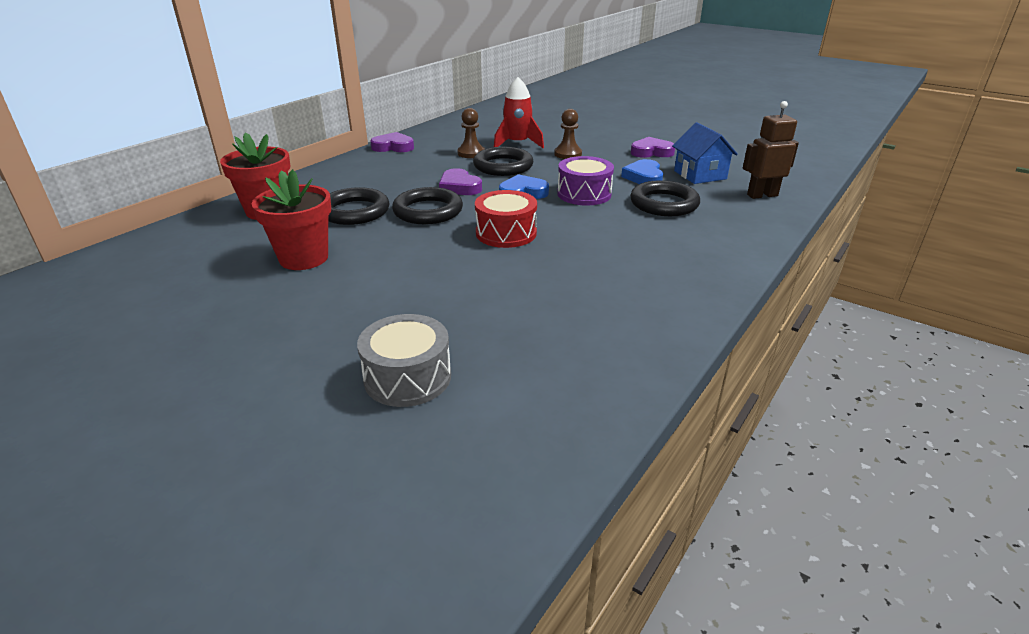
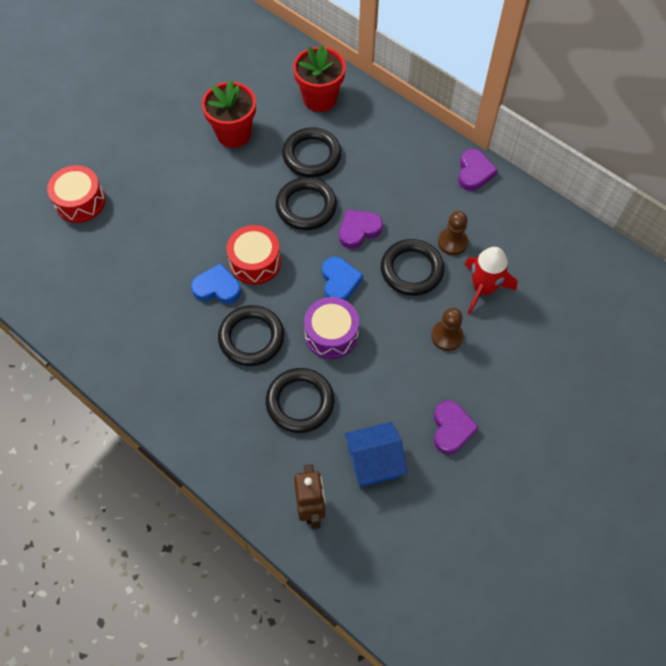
camera: 95 degrees right, 30 degrees up
grey drum [357,314,451,407] -> red drum [47,165,105,223]
blue heart [621,159,663,184] -> blue heart moved to [191,263,241,304]
none -> black ring [218,305,284,366]

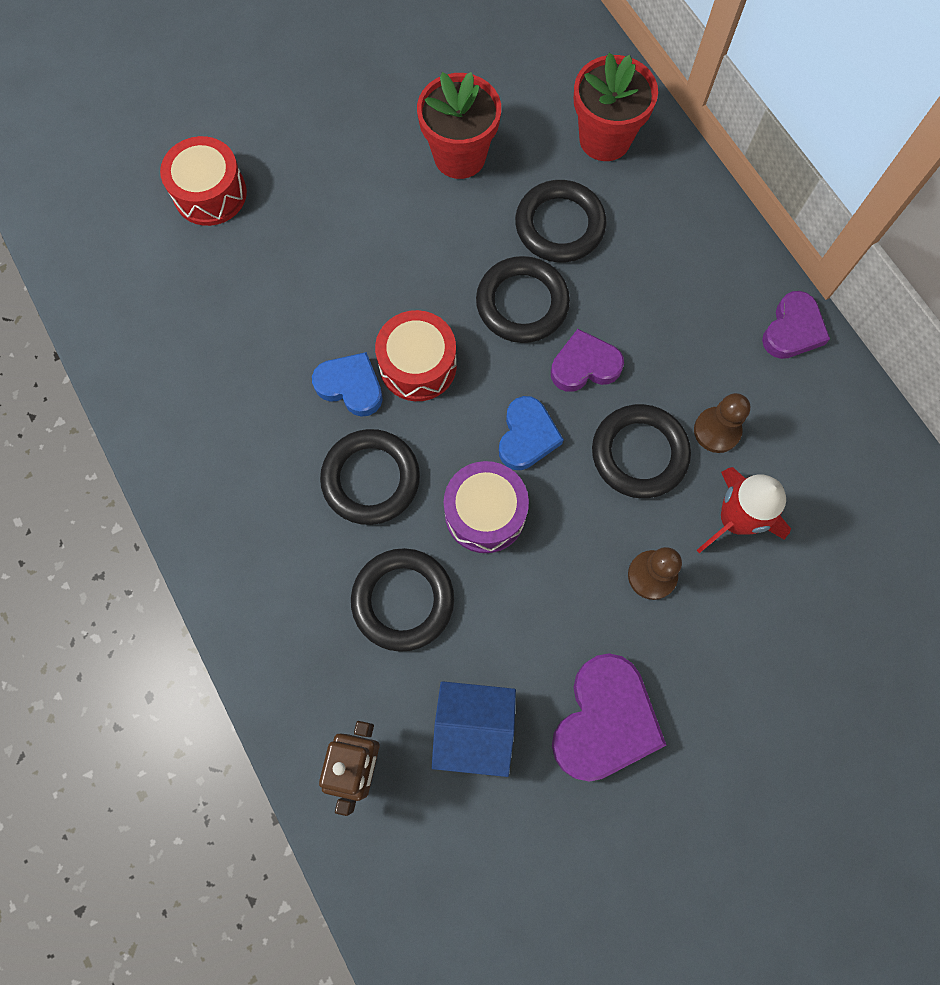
camera: 20 degrees right, 10 degrees up
purple heart [434,400,479,454] -> purple heart [552,653,666,782], size x1.55

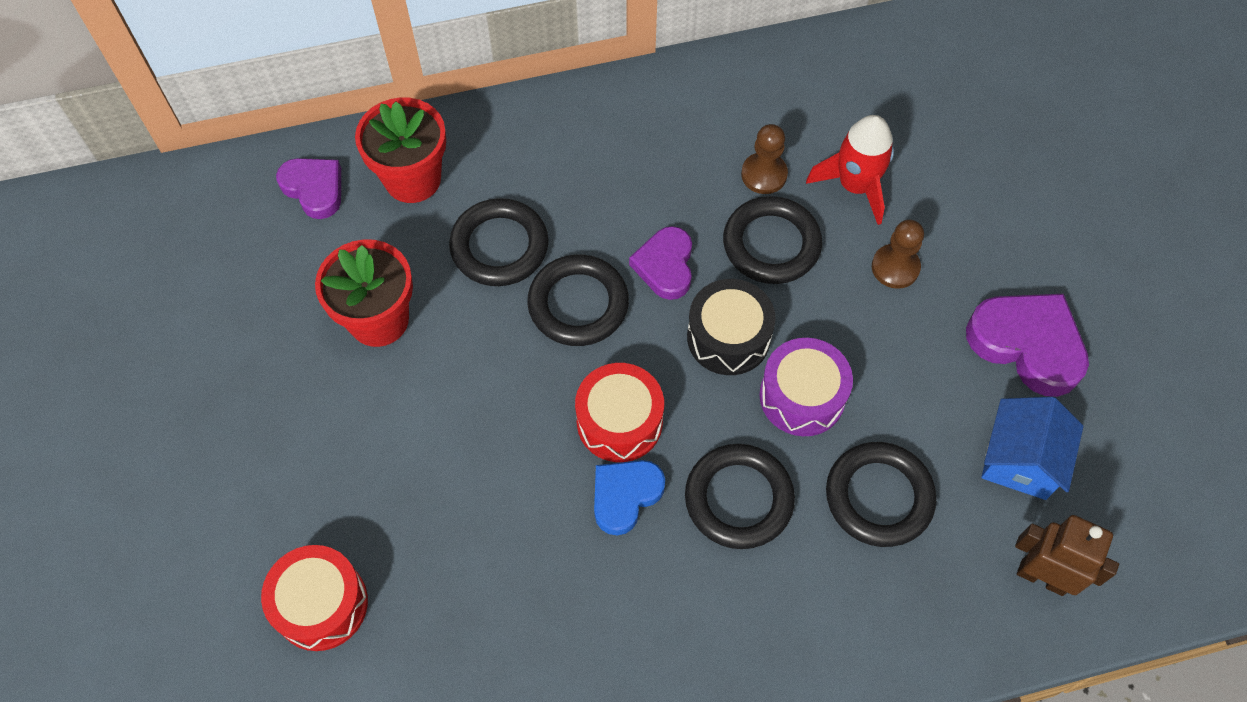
camera: 75 degrees left, 10 degrees down
blue heart [499,396,564,470] -> black drum [687,279,776,375]
purple heart [762,291,830,359] -> purple heart moved to [276,158,341,219]

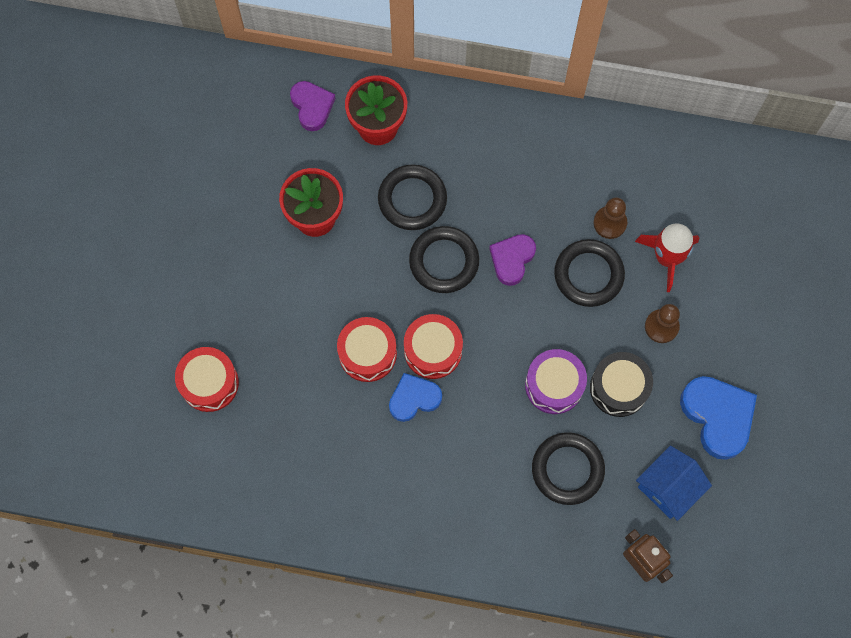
camera: 25 degrees right, 10 degrees up
black ring [685,444,795,549] -> none
black drum [687,279,776,375] -> black drum moved to [590,352,653,417]
purple heart [966,294,1089,397] -> blue heart [680,376,757,460]
none -> red drum [337,317,397,382]

